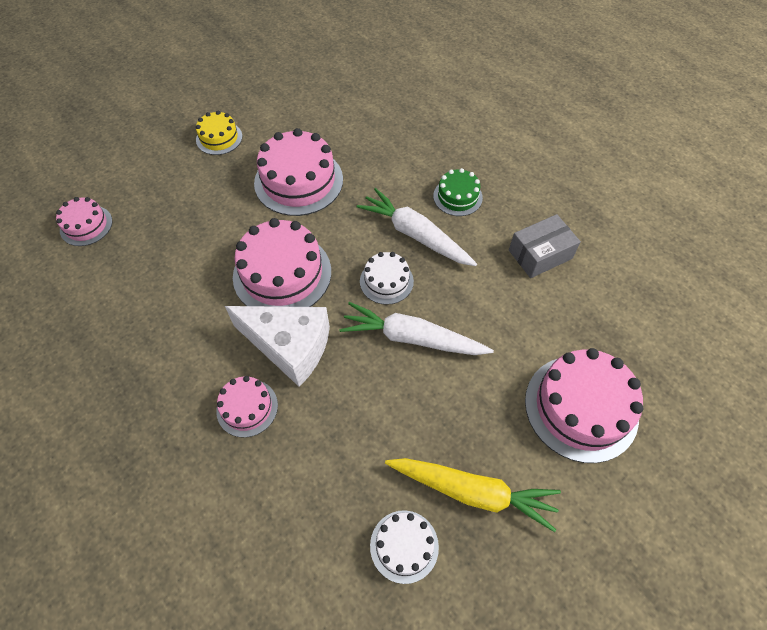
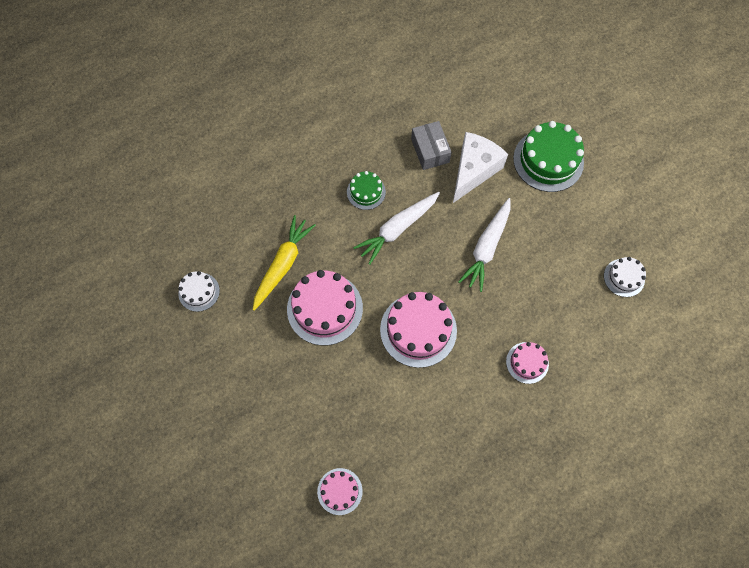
camera: 80 degrees left, 10 degrees up
yellow cake [196,111,242,155] -> none
white cheese [225,306,330,387] -> white cheese moved to [453,132,508,203]
white cake [360,252,414,305] -> white cake moved to [178,271,220,312]
yellow carrot [385,458,561,532] -> yellow carrot moved to [253,215,316,311]
pink cake [525,348,643,463] -> green cake [513,121,584,192]

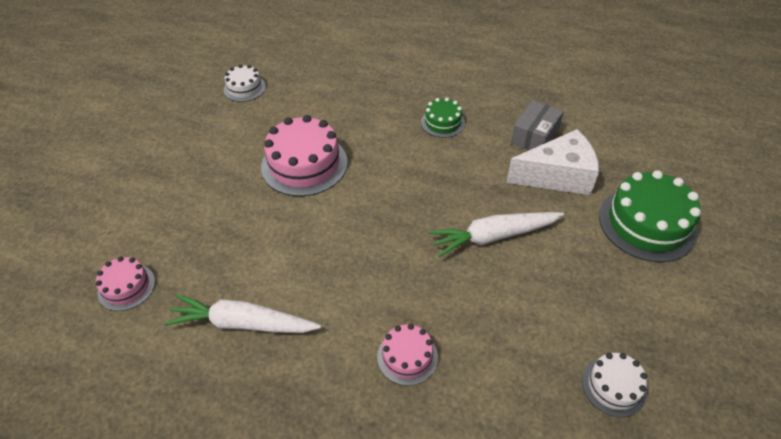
camera: 50 degrees right, 20 degrees down
yellow carrot [253,215,316,311] -> none
white carrot [353,192,440,265] -> white carrot moved to [164,294,321,333]
pink cake [380,292,457,368] -> none

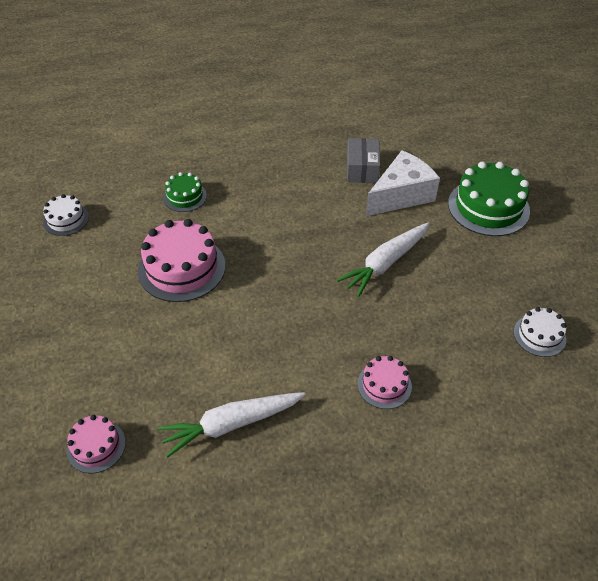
camera: 30 degrees left, 0 degrees up
green cake [421,98,465,138] -> green cake moved to [163,172,207,212]

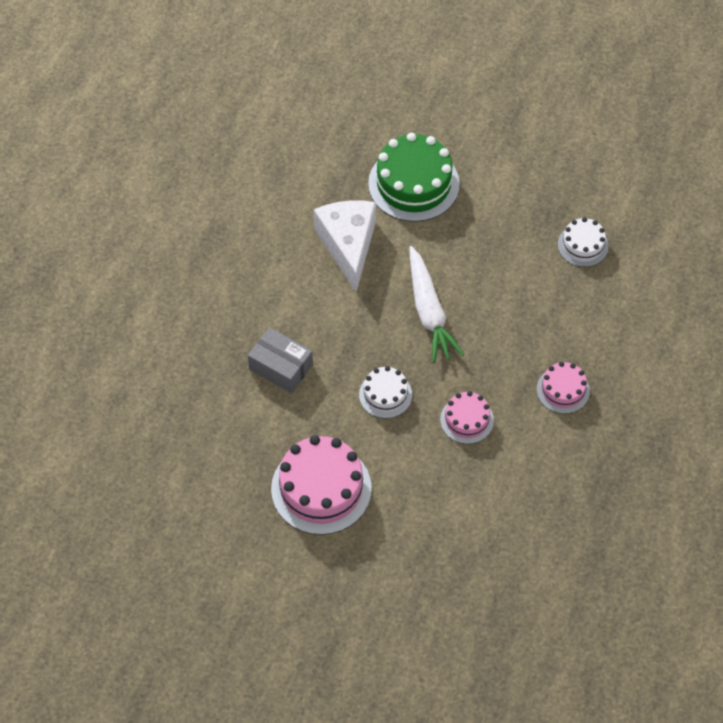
camera: 60 degrees left, 10 degrees up
white cake [43,194,89,236] -> white cake moved to [359,366,412,418]
pink cake [67,415,126,473] -> pink cake moved to [440,391,494,444]
white carrot [158,392,306,458] -> none
green cake [163,172,207,212] -> none
grey box [347,138,380,183] -> grey box moved to [248,327,313,393]

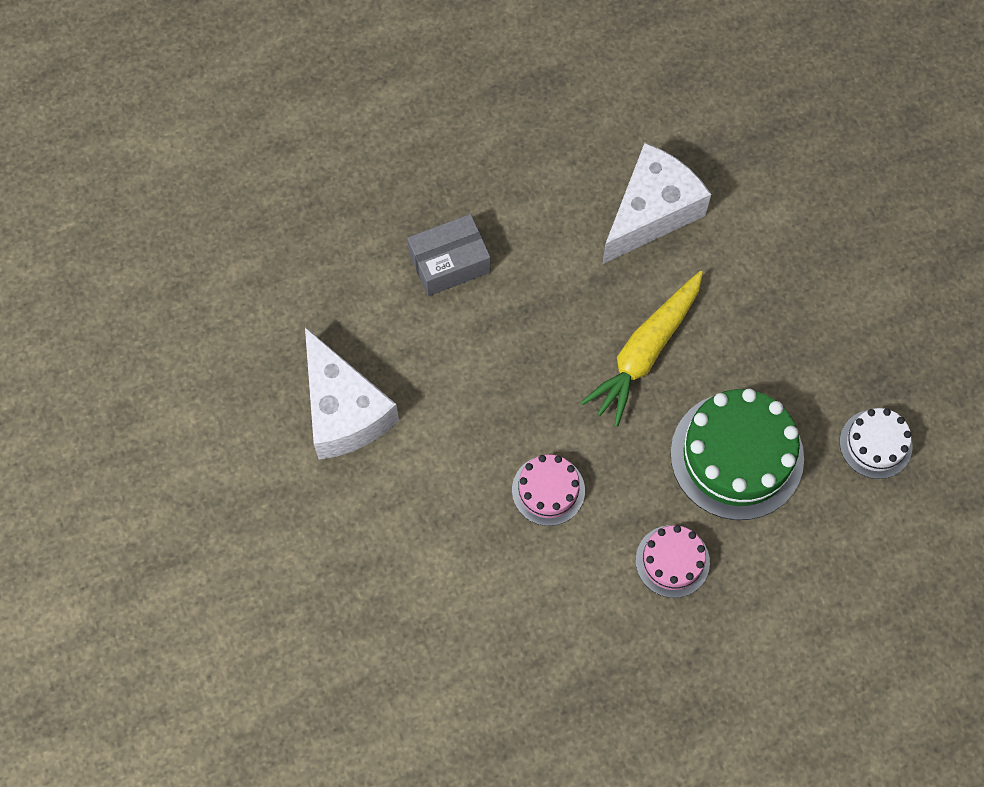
camera: 50 degrees right, 10 degrees up
grey box [248,327,313,393] -> grey box turned 75 degrees clockwise [407,214,491,296]
pink cake [271,435,372,535] -> white cheese [305,327,399,460]
white cake [359,366,412,418] -> none
green cake [368,133,460,222] -> green cake moved to [670,389,804,520]
white carrot [409,246,464,363] -> yellow carrot [580,271,703,427]

